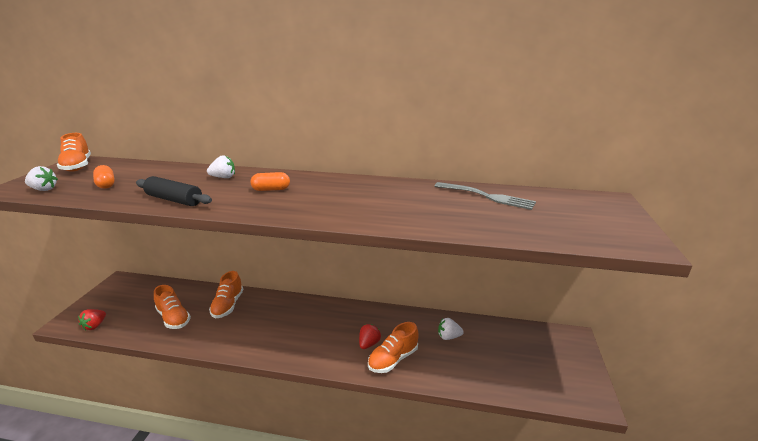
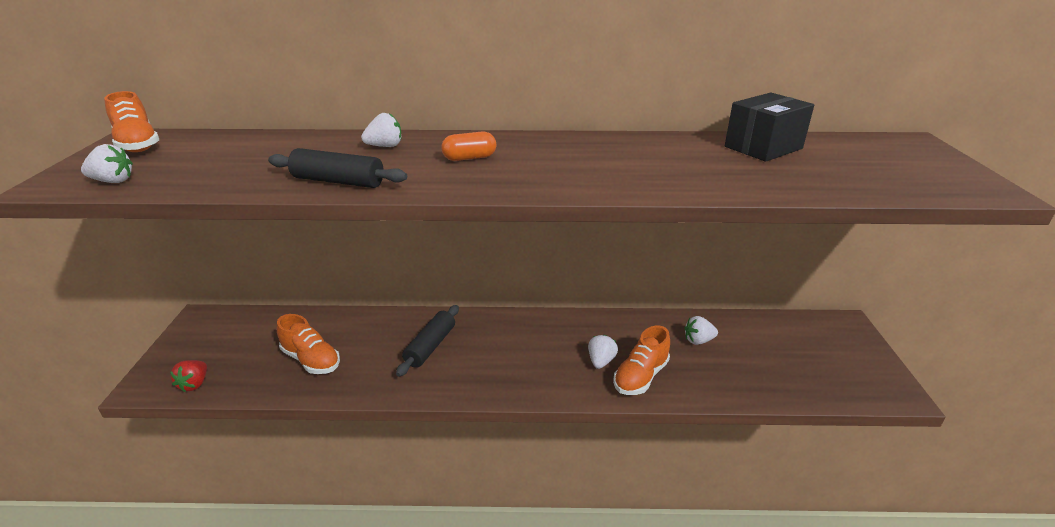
camera: 10 degrees left, 5 degrees up
orange capsule [93,165,115,189] -> none
orange shoe [209,271,243,318] -> none
red strawberry [359,324,381,349] -> white strawberry [588,335,618,369]
grey fork [435,182,536,210] -> black box [725,93,814,162]
none -> black rolling pin [396,305,459,377]

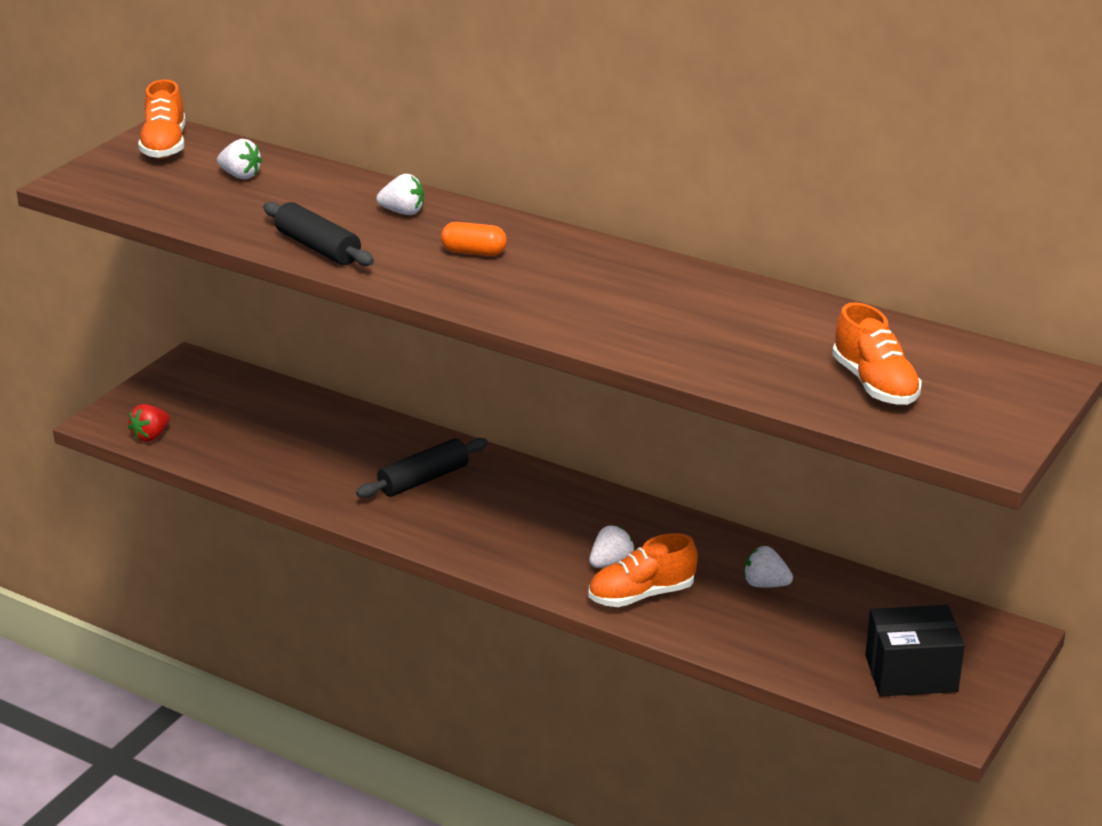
camera: 30 degrees right, 0 degrees up
white strawberry [81,144,133,183] -> white strawberry moved to [217,139,262,179]
orange shoe [277,314,340,374] -> orange shoe moved to [832,302,922,405]
black box [725,93,814,162] -> black box moved to [865,605,965,696]

